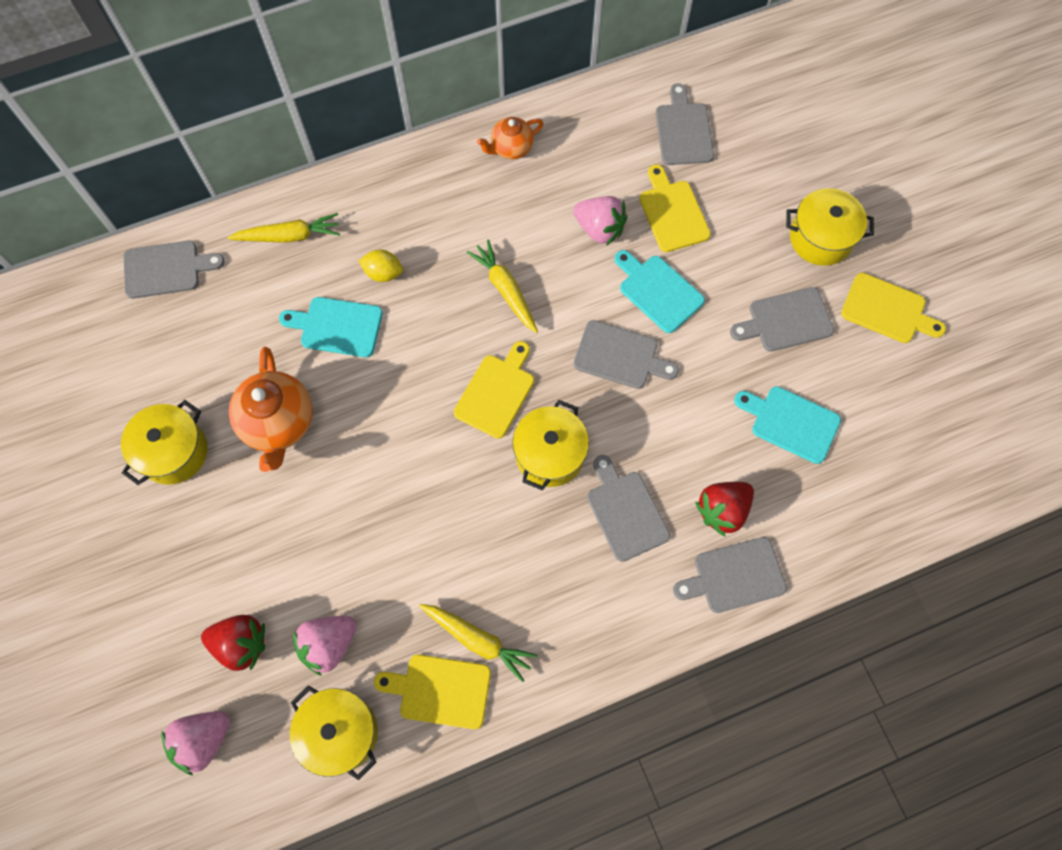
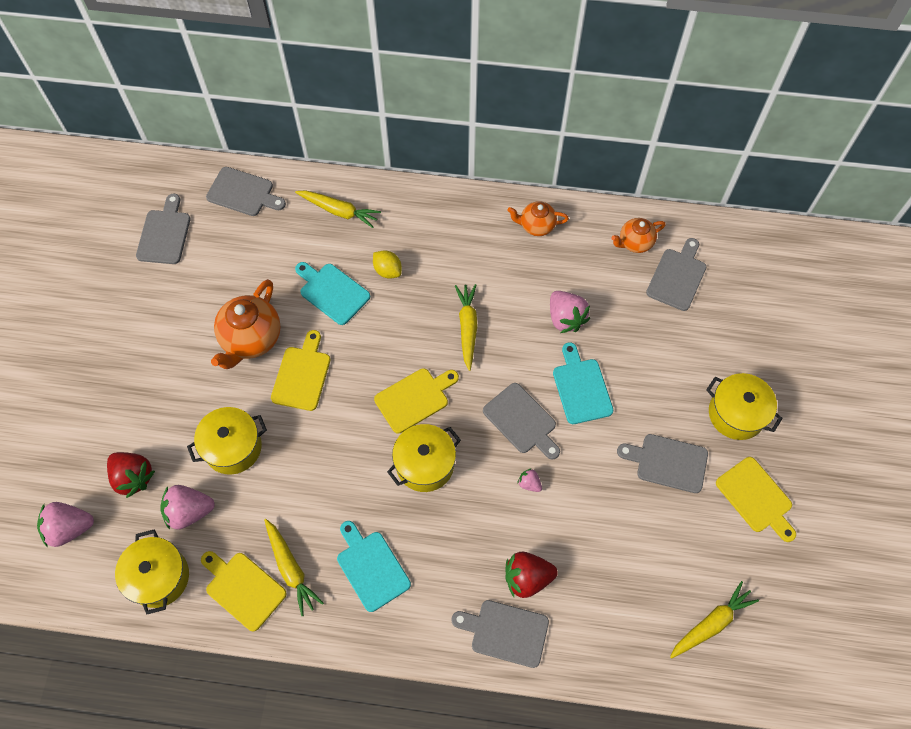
camera: 30 degrees right, 5 degrees down
yellow pot [121,400,208,485] -> yellow pot moved to [187,407,267,475]
grey cutting board [587,455,670,562] -> grey cutting board moved to [136,194,191,264]
yellow cutting board [640,165,711,252] -> yellow cutting board moved to [271,330,330,411]
turquoise cutting board [734,386,841,464] -> turquoise cutting board moved to [337,521,411,612]
none -> pink strawberry [517,468,542,492]
none -> orange teapot [611,218,666,253]
none -> yellow carrot [670,581,759,659]

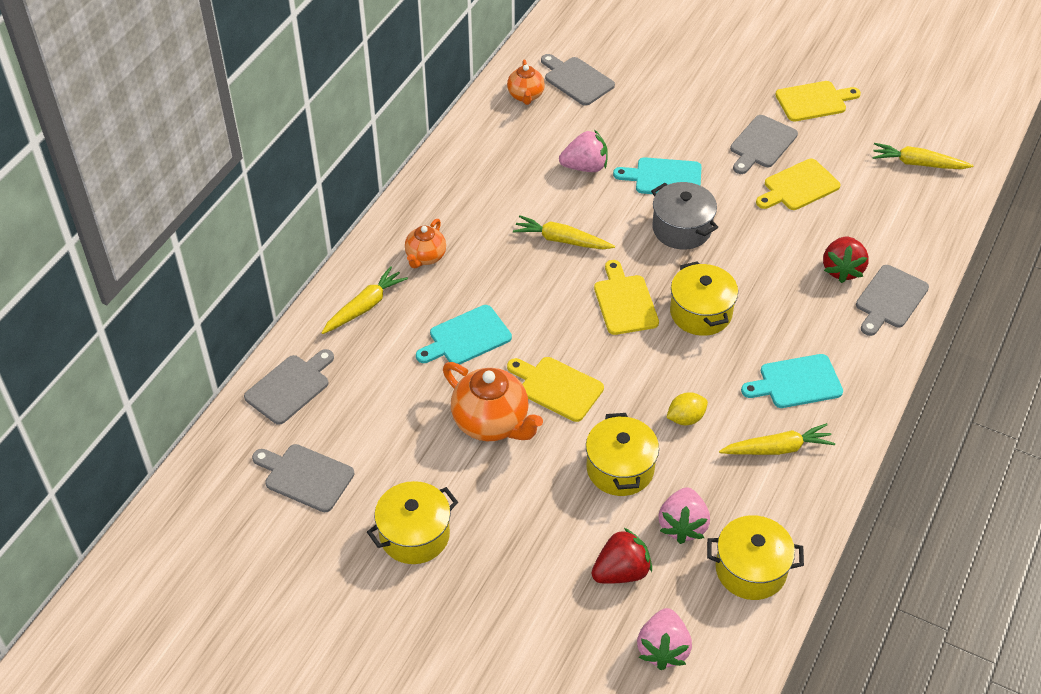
camera: 70 degrees left, 15 degrees down
yellow cutting board [201,551,287,632] -> yellow cutting board moved to [756,159,841,210]
yellow lemon [373,250,402,279] -> yellow lemon moved to [666,392,708,425]
grey cutting board [483,383,560,459] -> grey pot [651,182,718,250]
orange teapot [507,201,569,236] -> orange teapot moved to [405,219,446,268]
pink strawberry [517,468,542,492] -> none
yellow carrot [670,581,759,659] -> yellow carrot turned 60 degrees counterclockwise [872,143,974,169]
yellow pot [706,373,783,440] -> yellow pot moved to [367,481,458,564]

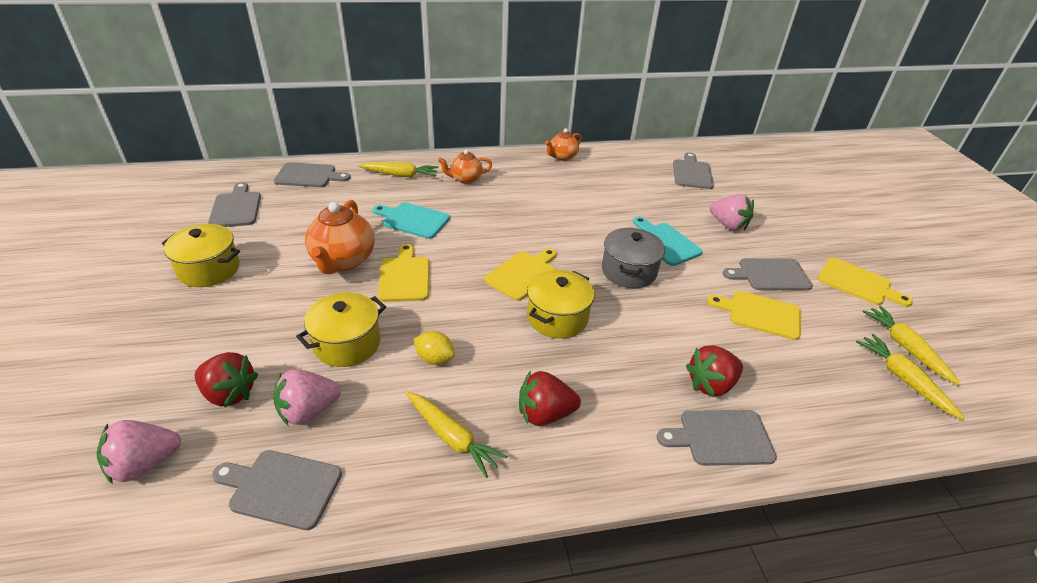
camera: 50 degrees right, 10 degrees down
orange teapot [507,60,545,105] -> orange teapot moved to [545,128,582,161]
yellow carrot [513,215,615,249] -> yellow carrot moved to [863,306,961,385]
pink strawberry [559,130,608,172] -> pink strawberry moved to [710,194,754,231]
yellow pot [707,515,804,600] -> grey cutting board [212,450,342,530]
turquoise cutting board [741,354,843,408] -> red strawberry [519,371,581,426]

